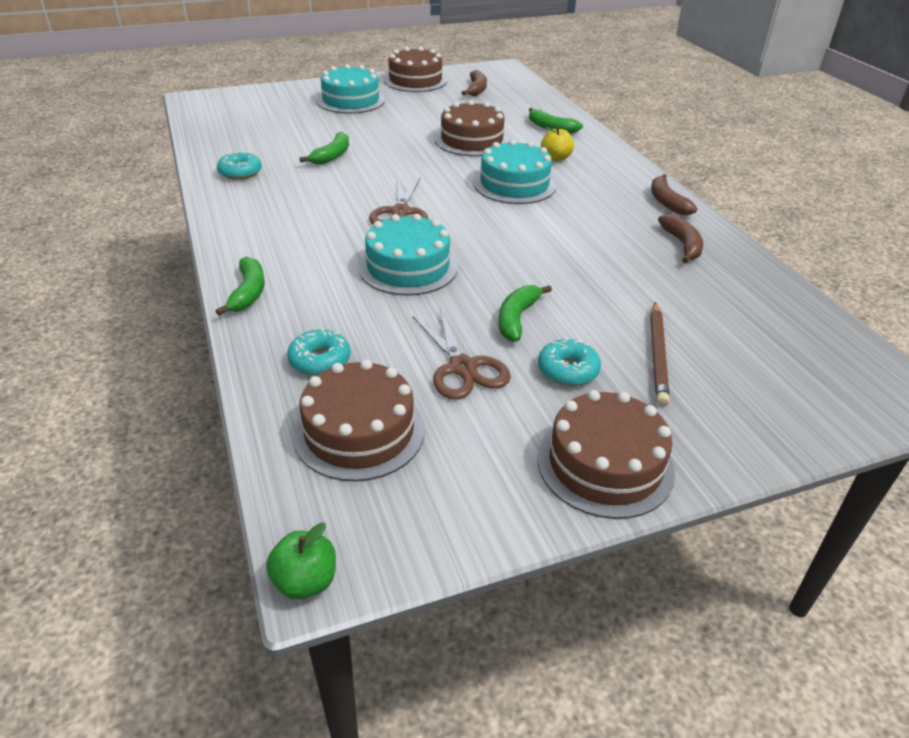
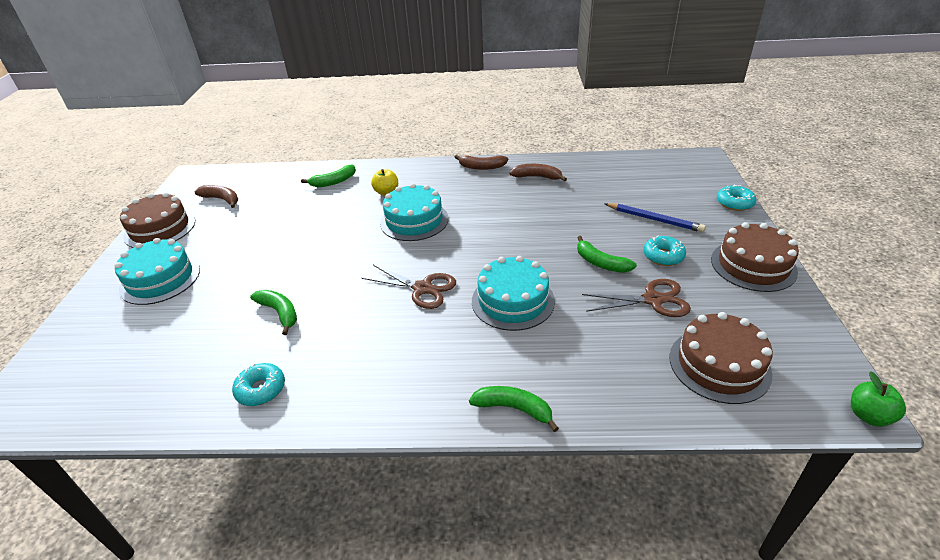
camera: 65 degrees left, 0 degrees up
turquoise donut [287,328,350,376] -> turquoise donut moved to [717,185,756,211]
brown cake [435,100,509,156] -> none
brown pencil [650,302,670,407] -> blue pencil [604,203,706,233]

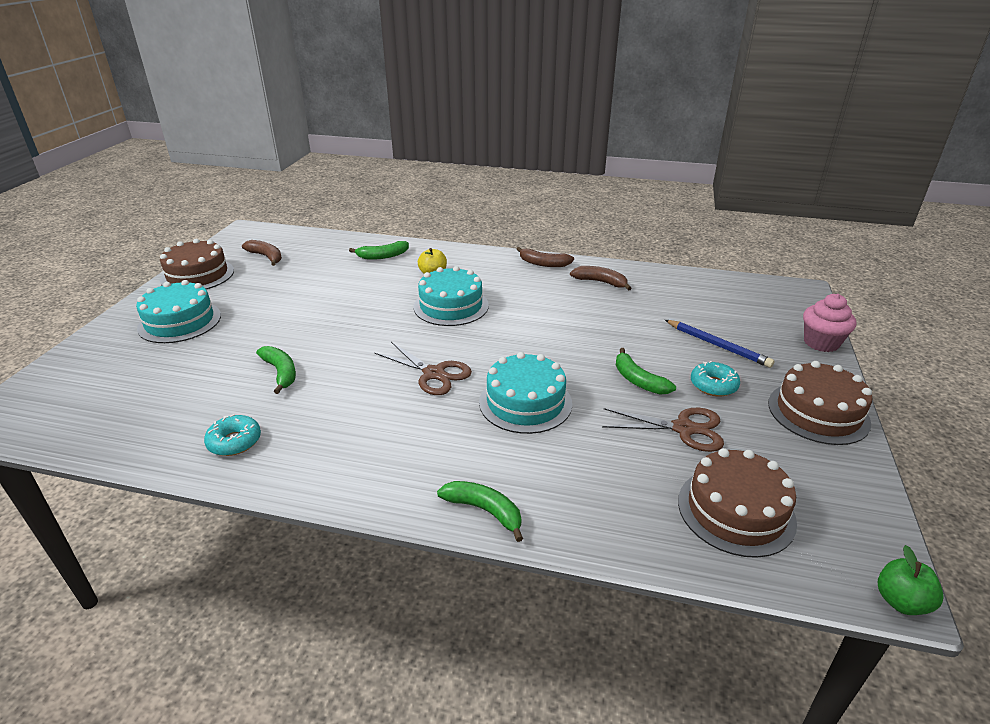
camera: 10 degrees right, 5 degrees down
turquoise donut [717,185,756,211] -> pink cupcake [803,294,856,352]

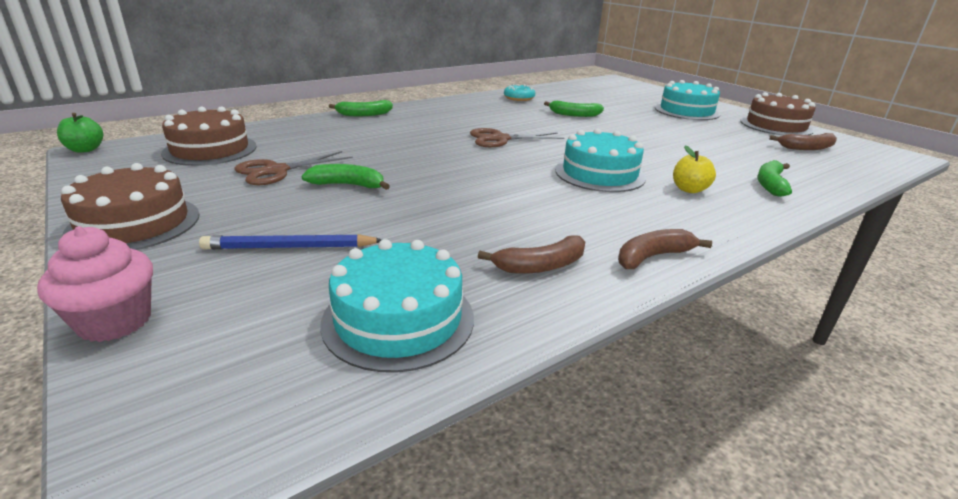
camera: 130 degrees right, 5 degrees down
turquoise cake [479,352,572,434] -> turquoise cake moved to [320,239,474,373]
turquoise donut [691,361,740,396] -> none

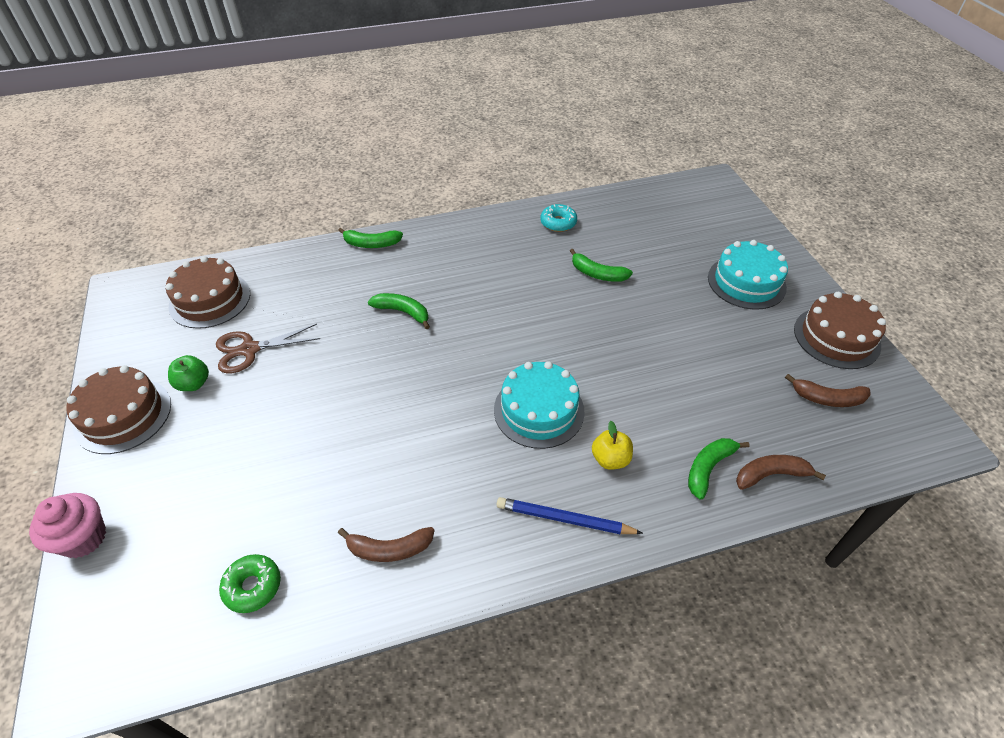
camera: 20 degrees right, 20 degrees up
green apple [57,113,103,153] -> green apple moved to [168,355,209,391]
blue pencil [199,234,382,250] -> blue pencil moved to [496,497,643,534]
green banana [301,164,390,190] -> green banana moved to [368,293,430,329]
turquoise cake [320,239,474,373] -> green donut [219,554,281,613]
brown scissors [470,128,564,147] -> none
brown banana [618,229,712,269] -> brown banana moved to [736,455,826,490]

